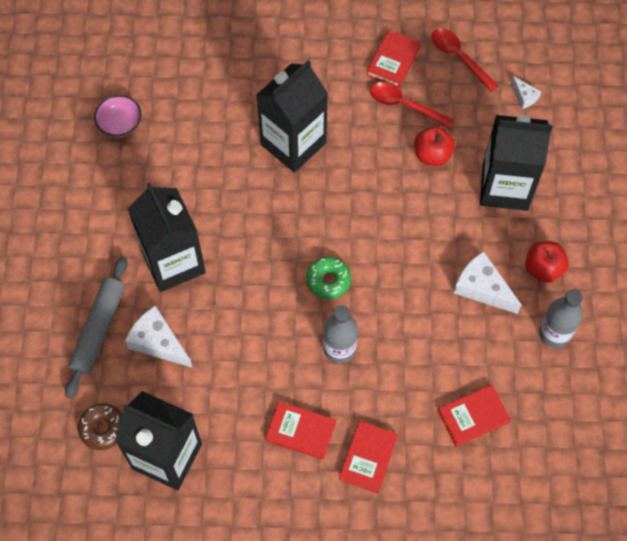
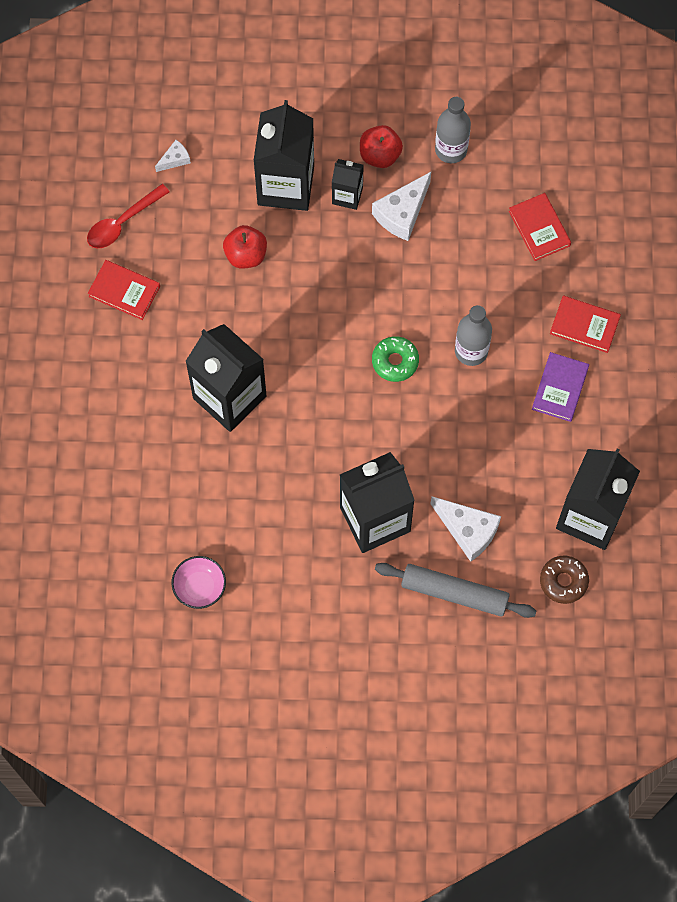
camera: 90 degrees left, 5 degrees up
white cheese [125,305,193,368] -> white cheese turned 90 degrees counterclockwise [431,496,501,562]
red book [265,401,336,460] -> purple book [532,352,589,422]
red spoon [370,82,454,129] -> none
none -> black carton [332,159,364,210]

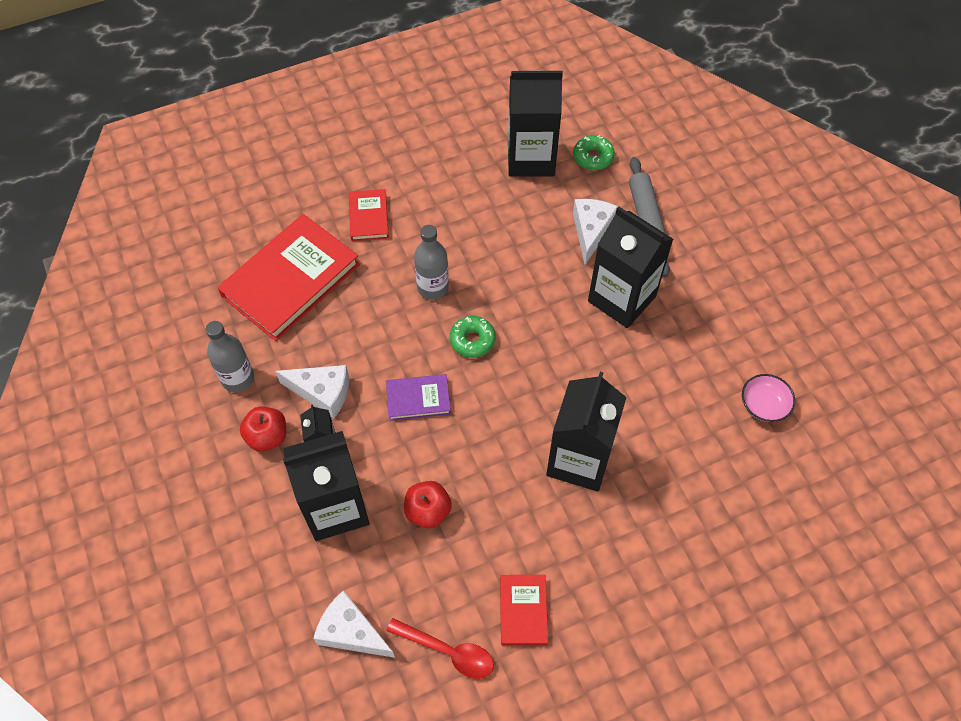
camera: 115 degrees left, 10 degrees down
white cheese [155,140,191,172] -> white cheese [313,590,395,658], size x1.90
red book [509,193,571,261] -> red book [217,214,360,341], size x2.06
purple book [532,352,589,422] -> purple book moved to [386,374,451,421]
brown donut [540,556,589,604] -> green donut [573,135,615,170]

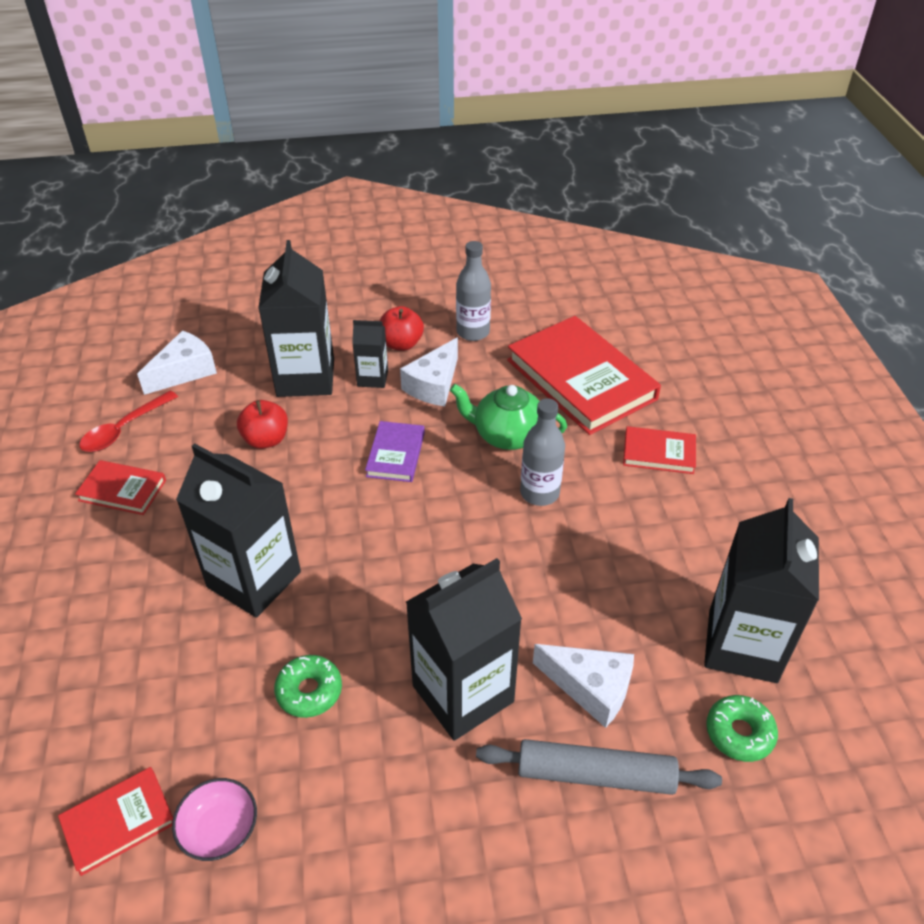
camera: 105 degrees right, 15 degrees down
green donut [450,316,496,358] -> green donut moved to [274,655,342,718]
none -> red book [58,767,173,876]
none -> green teapot [450,384,567,450]

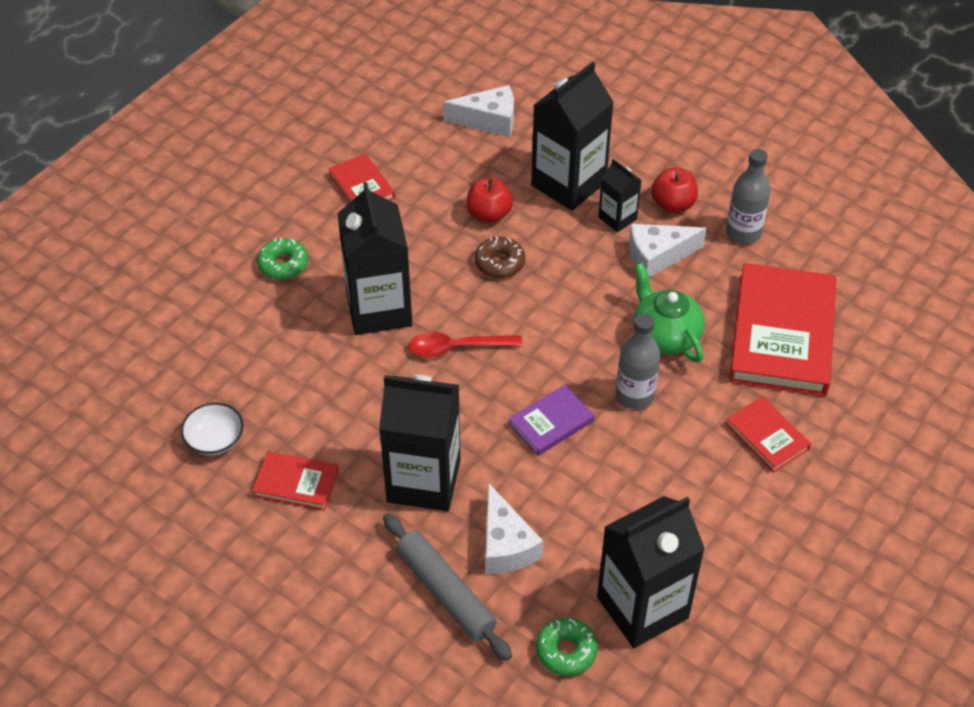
camera: 45 degrees right, 5 degrees up
red book [58,767,173,876] -> red book moved to [252,451,338,511]
red spoon [79,390,178,452] -> red spoon moved to [409,332,523,357]
pink bowl [172,778,257,861] -> white bowl [181,403,244,455]
green donut [274,655,342,718] -> green donut moved to [257,238,308,280]
purple book [365,421,425,482] -> purple book moved to [509,385,595,456]
none -> brown donut [474,236,525,278]

